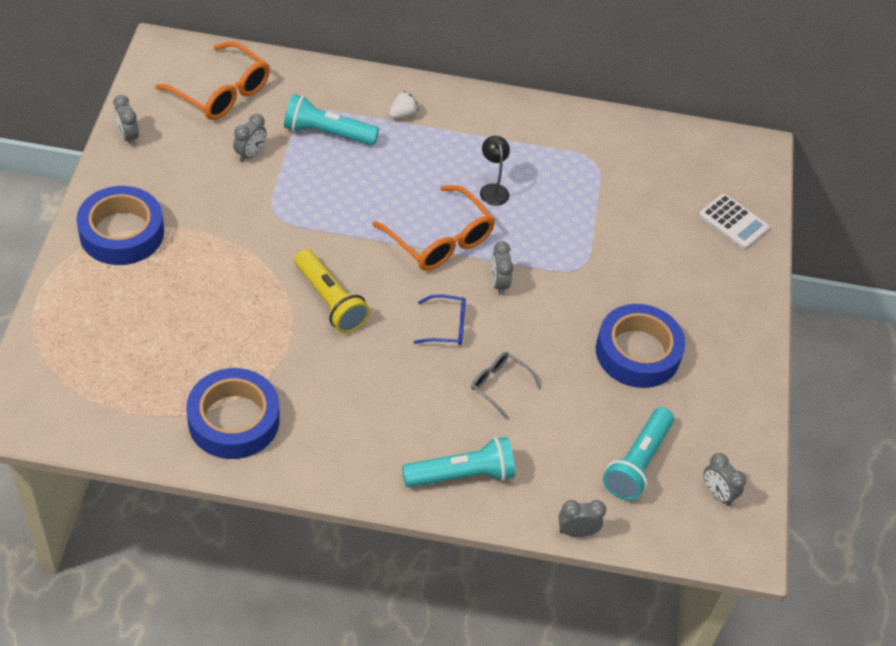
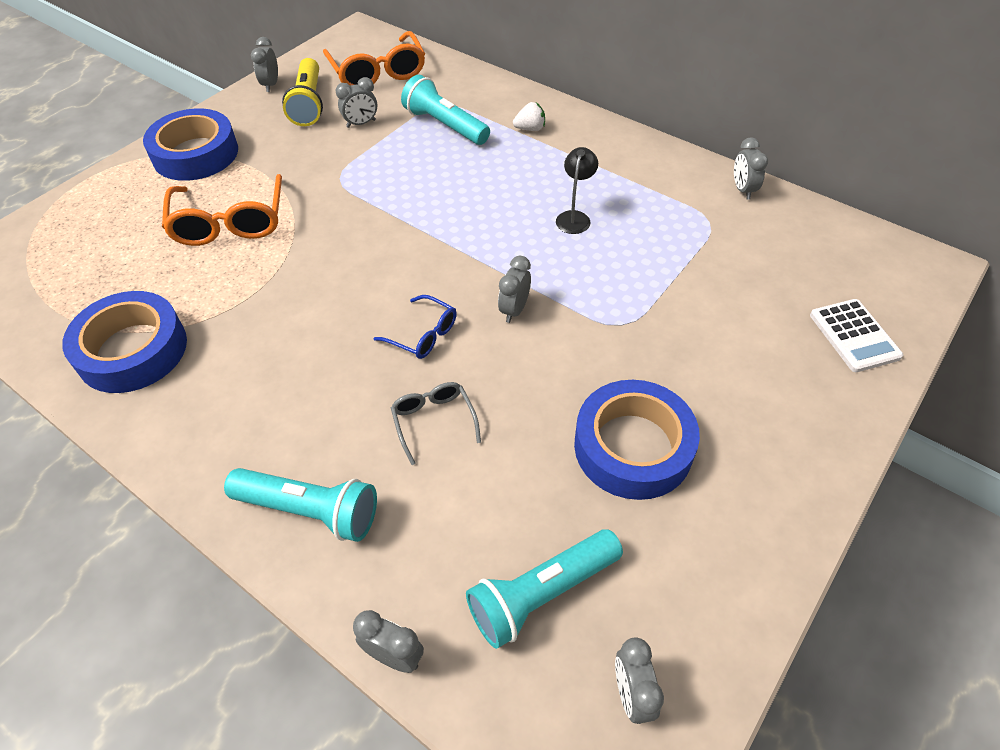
camera: 35 degrees right, 0 degrees up
yellow flashlight [294,249,370,333] -> yellow flashlight moved to [282,58,323,126]
orange glasses [372,185,495,271] -> orange glasses moved to [162,174,282,246]
none -> grey clock [734,137,768,200]

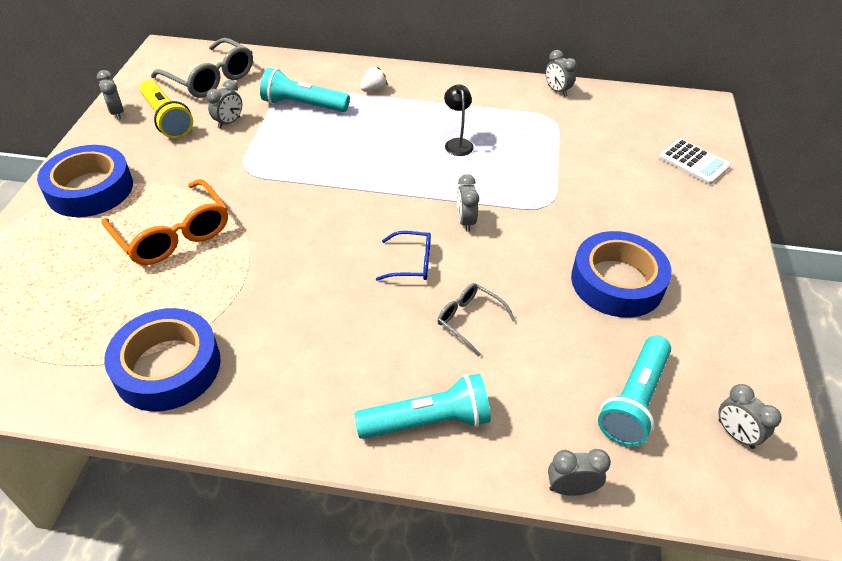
camera: 30 degrees left, 5 degrees down
orange glasses [323,31,425,86] -> grey glasses [151,38,253,98]

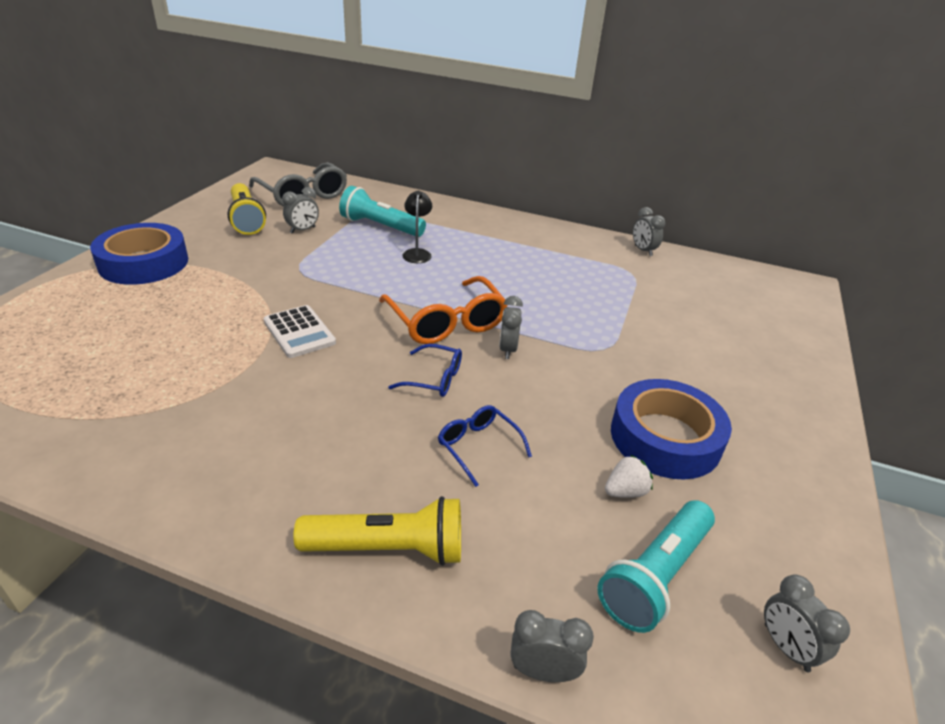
camera: 10 degrees right, 10 degrees down
grey clock [97,70,124,120] -> none
orange glasses [101,179,228,265] -> orange glasses moved to [379,276,507,344]
blue tape [104,308,221,412] -> none
turquoise flashlight [354,374,491,439] -> yellow flashlight [293,496,461,566]
white strawberry [360,67,387,92] -> white strawberry moved to [605,455,653,498]
grey glasses [437,283,516,356] -> blue glasses [438,405,532,487]
black lamp [444,84,474,156] -> black lamp moved to [402,191,432,263]
white calculator [659,139,731,185] -> white calculator moved to [263,305,336,358]

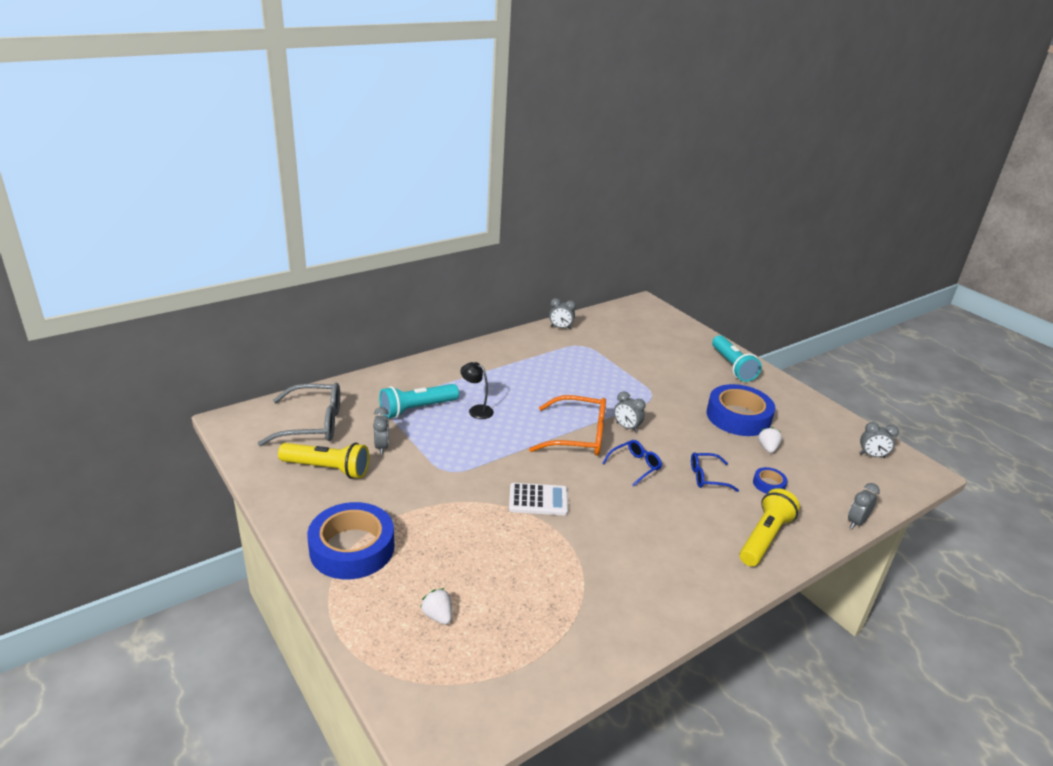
camera: 55 degrees left, 5 degrees down
turquoise flashlight [597,500,715,633] -> turquoise flashlight moved to [712,335,762,382]
none -> white strawberry [420,588,452,625]
none -> blue tape [753,467,787,494]

